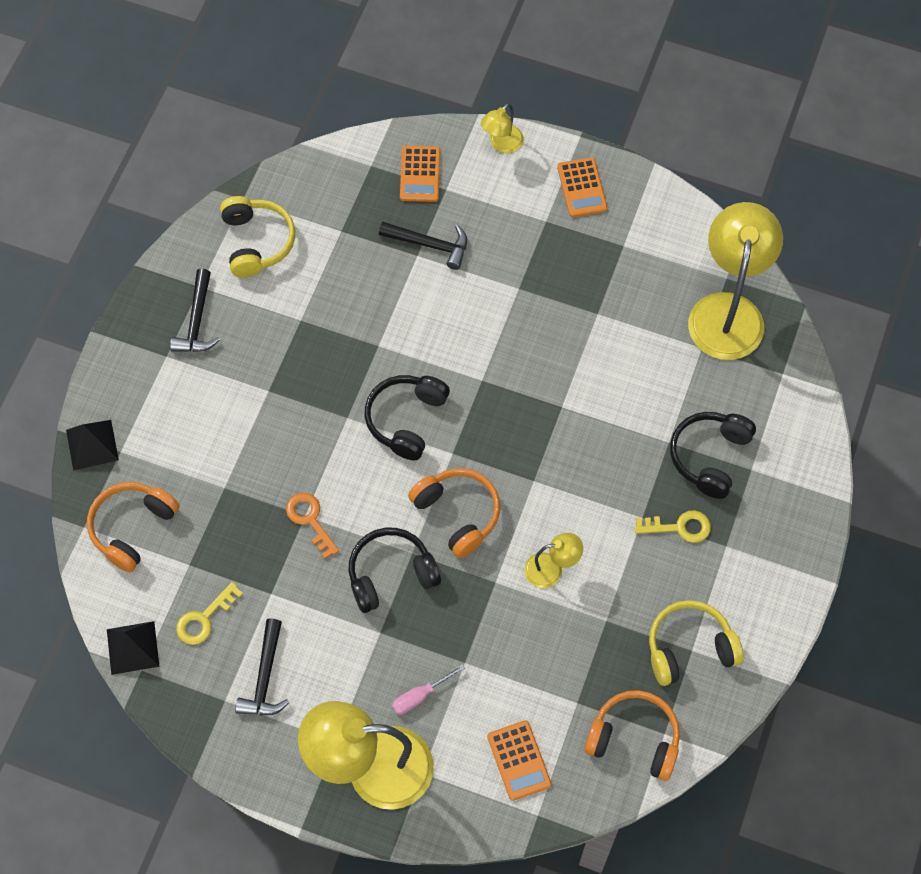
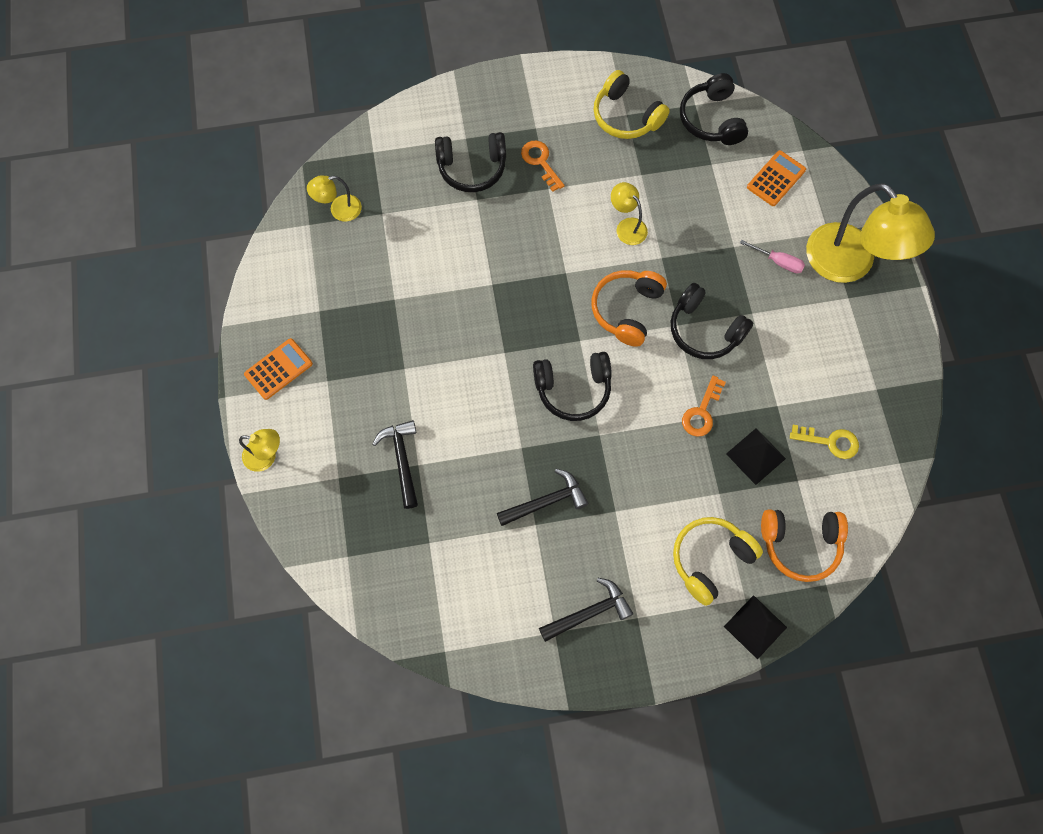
camera: 120 degrees left, 5 degrees up
black pyramid [107,621,160,675] -> black pyramid moved to [726,428,786,485]
yellow headphones [220,196,295,278] -> yellow headphones moved to [673,517,763,606]
black hammer [235,618,290,716] -> black hammer moved to [497,469,588,526]
orange calculator [400,146,440,202] -> none
orange headphones [584,690,680,781] -> black headphones [680,73,748,145]
yellow key [635,510,711,543] -> orange key [521,141,565,192]
yellow lamp [688,202,783,360] -> yellow lamp [307,175,362,222], size x0.47

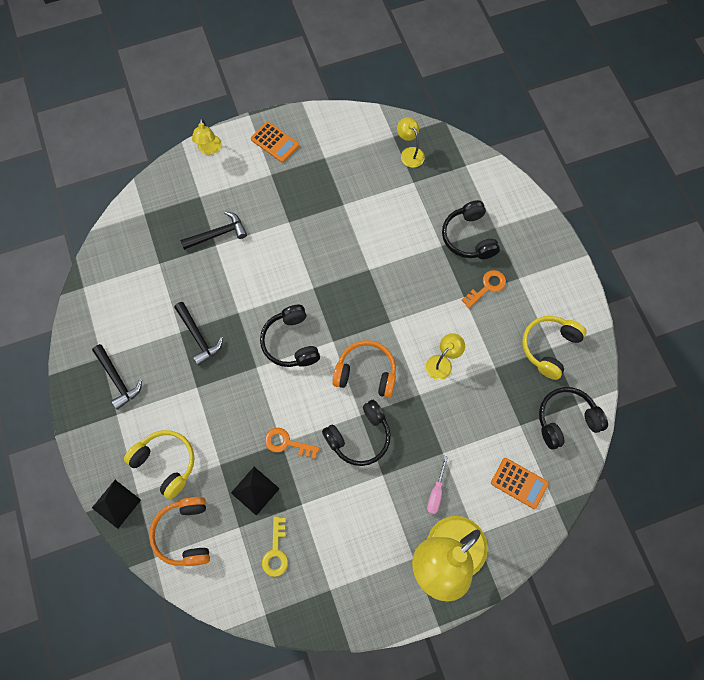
camera: 80 degrees right, 0 degrees up
black headphones [671,283,753,359] -> black headphones turned 150 degrees counterclockwise [322,400,391,466]

